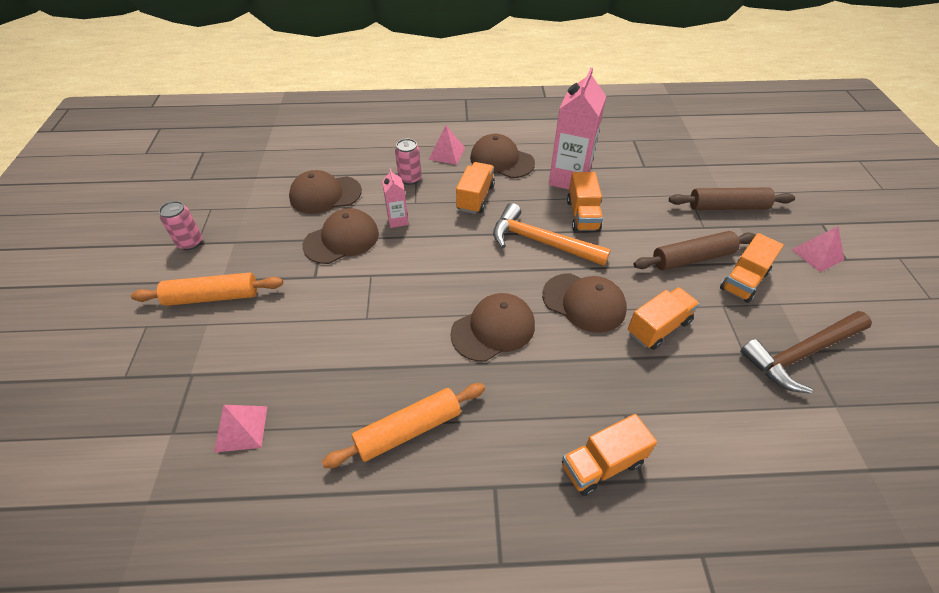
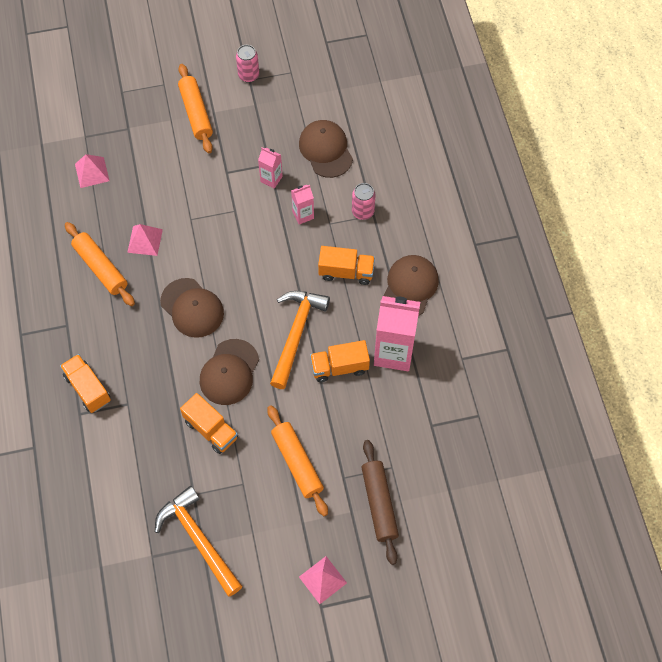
camera: 80 degrees right, 15 degrees up
brown cap [303,208,379,264] -> pink carton [258,147,283,189]
pink pyramid [428,126,465,165] -> pink pyramid moved to [127,224,163,256]
brown rolling pin [633,231,756,270] -> orange rolling pin [267,405,328,516]
orange truck [720,233,784,303] -> none
brown hammer [740,311,872,394] -> orange hammer [155,486,242,597]

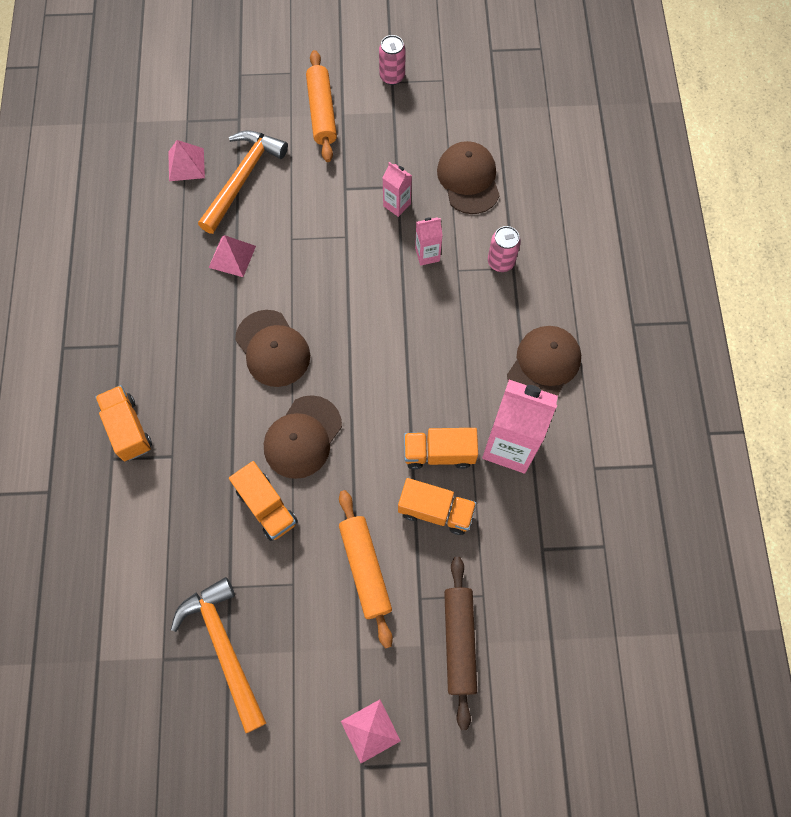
camera: 10 degrees right, 5 degrees up
orange rolling pin [65,222,135,306] -> none
orange hammer [270,291,330,389] -> orange hammer moved to [198,130,288,234]
orange truck [318,246,375,285] -> orange truck moved to [398,478,477,535]

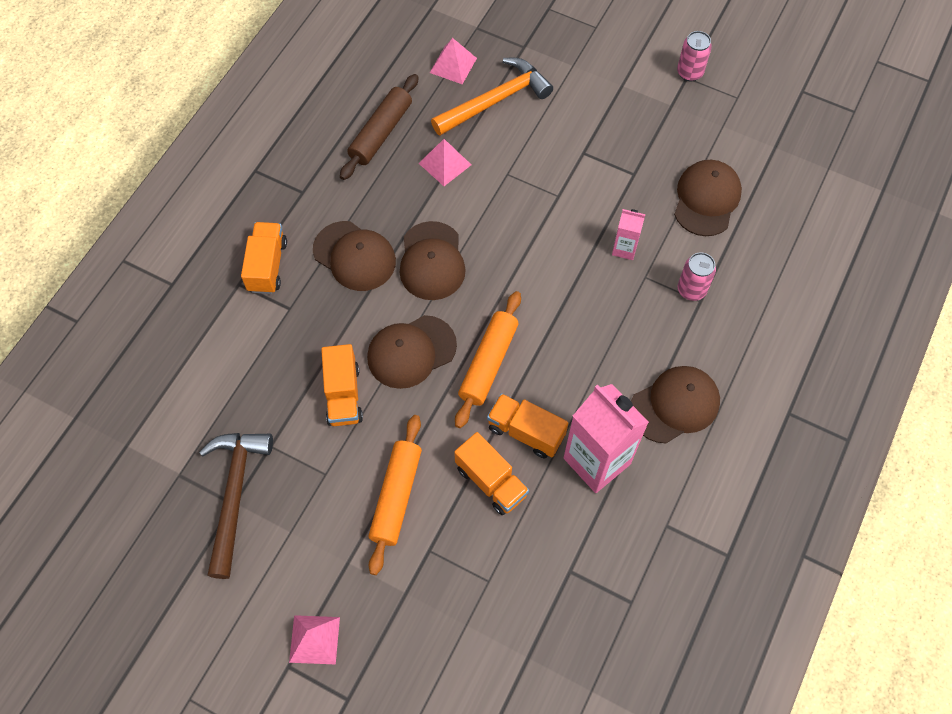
camera: 30 degrees right, 5 degrees down
orange hammer [171,577,266,733] -> brown hammer [199,433,273,579]
orange rolling pin [306,50,337,162] -> orange rolling pin moved to [455,291,521,428]
pink carton [382,162,412,217] -> none
brown rolling pin [444,557,477,730] -> brown rolling pin moved to [340,74,419,180]
none -> brown cap [313,221,396,291]

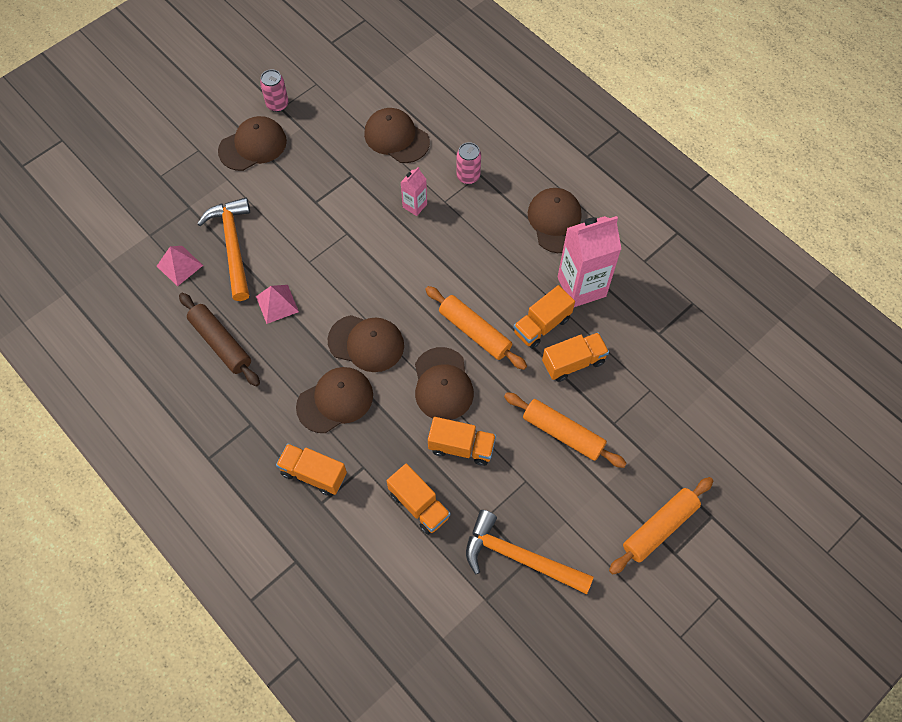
camera: 70 degrees left, 0 degrees up
brown hammer [199,433,273,579] -> orange hammer [466,510,594,594]
pink pyramid [289,615,340,665] -> orange rolling pin [609,477,713,575]
none -> brown cap [218,116,287,171]
none -> orange truck [387,463,450,535]

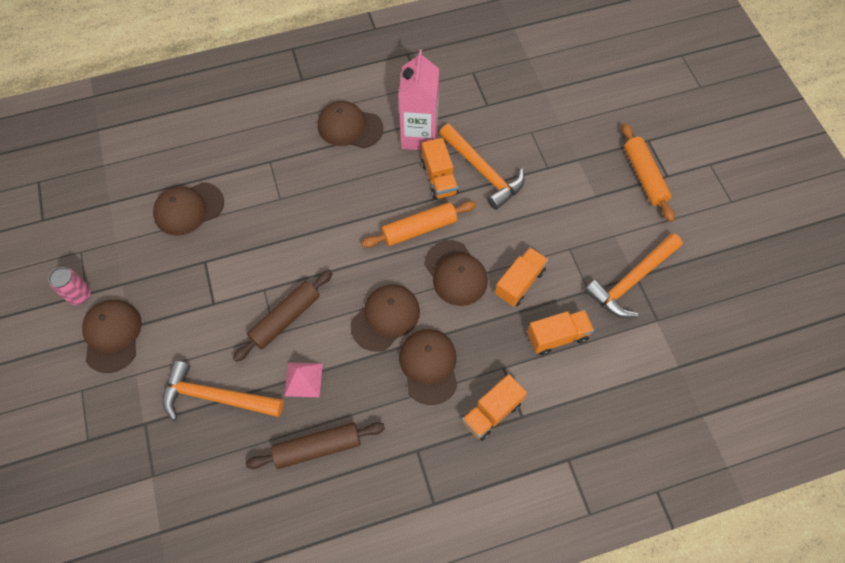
camera: 65 degrees left, 0 degrees up
pink pyramid [157,246,203,286] -> none
pink carton [400,167,427,216] -> none
brown cap [415,347,474,420] -> brown cap turned 45 degrees clockwise [424,240,488,306]
pink can [456,142,481,184] -> none
orange rolling pin [504,392,627,468] -> none
orange truck [542,332,609,382] -> orange hammer [439,124,525,210]
none -> brown rolling pin [233,270,333,362]

